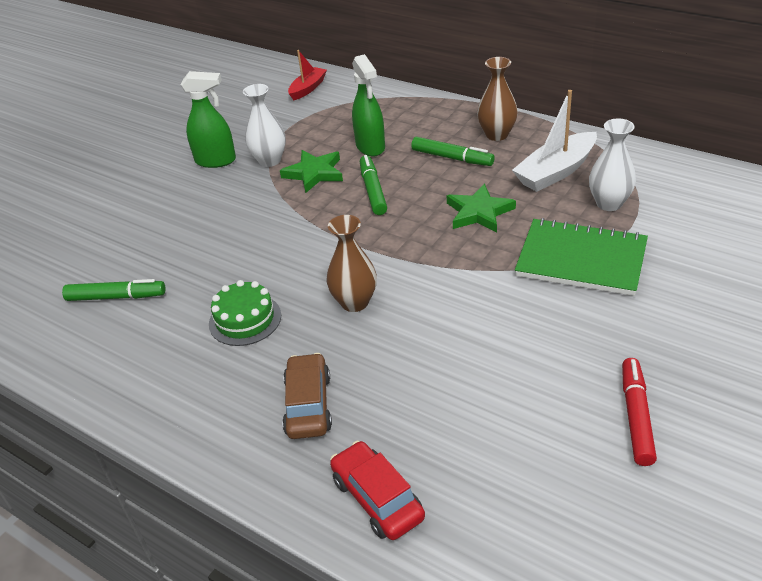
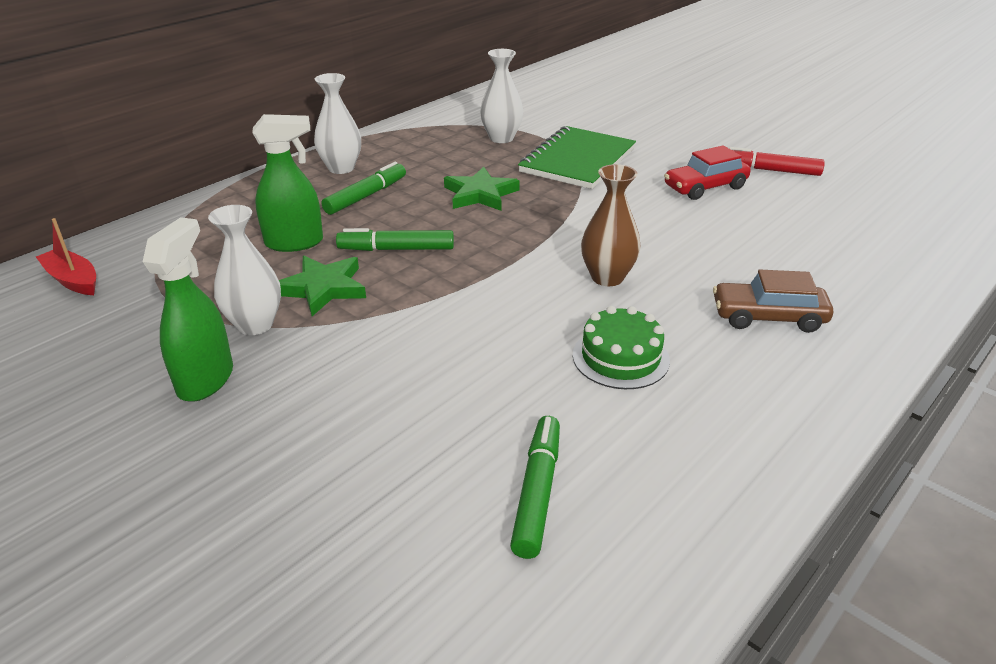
camera: 85 degrees left, 5 degrees down
red car [330,441,425,540] -> red car moved to [664,145,751,200]
brown vase [477,57,518,141] -> white vase [314,73,361,174]
white boat [512,90,597,192] -> none

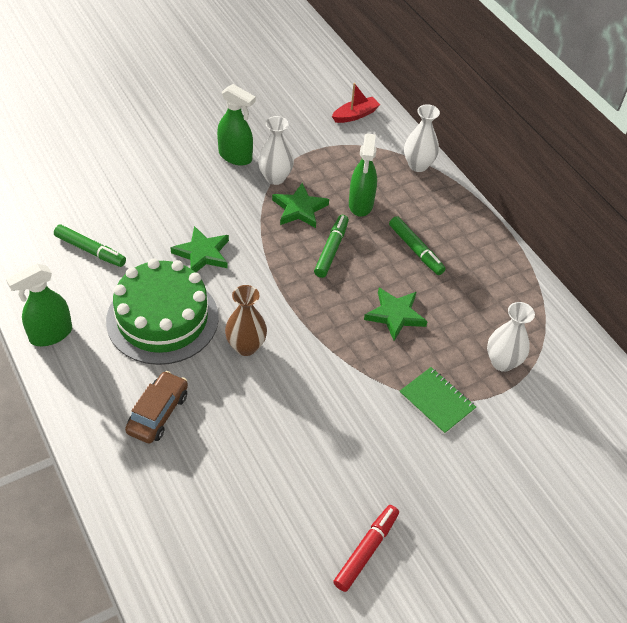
camera: 105 degrees right, 15 degrees up
white vase [314,73,361,174] -> white vase moved to [404,104,440,172]
green notebook [518,126,636,189] -> green notebook [399,367,476,434], size x0.62
green cake [573,306,670,389] -> green cake [106,258,219,365], size x1.88
red car [664,145,751,200] -> none
none -> green spray bottle [6,264,72,346]
none -> green star [170,226,229,273]

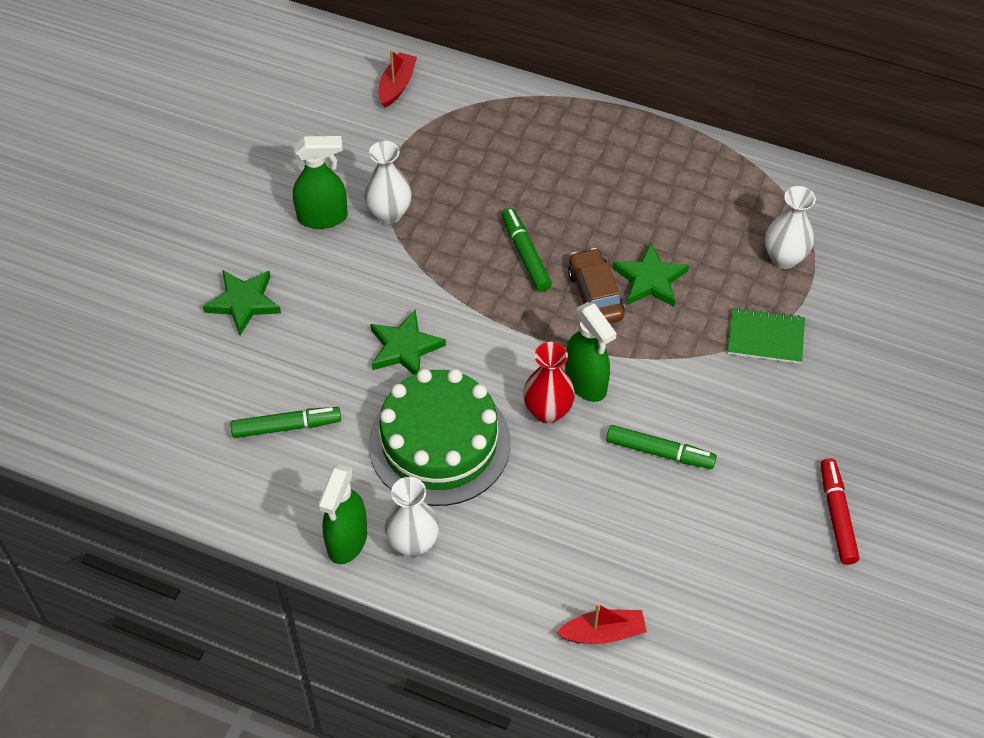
camera: 35 degrees left, 5 degrees up
brown car [125,371,188,444] -> brown car moved to [568,248,625,324]
brown vase [225,285,267,356] -> red vase [523,342,575,424]
green star [272,183,329,228] -> green star moved to [203,270,281,335]
green spray bottle [349,133,377,217] -> green spray bottle moved to [565,302,617,402]
green marker [389,216,446,275] -> green marker moved to [606,425,717,469]
white vase [404,104,440,172] -> white vase moved to [385,477,439,557]
none -> red boat [557,603,647,644]

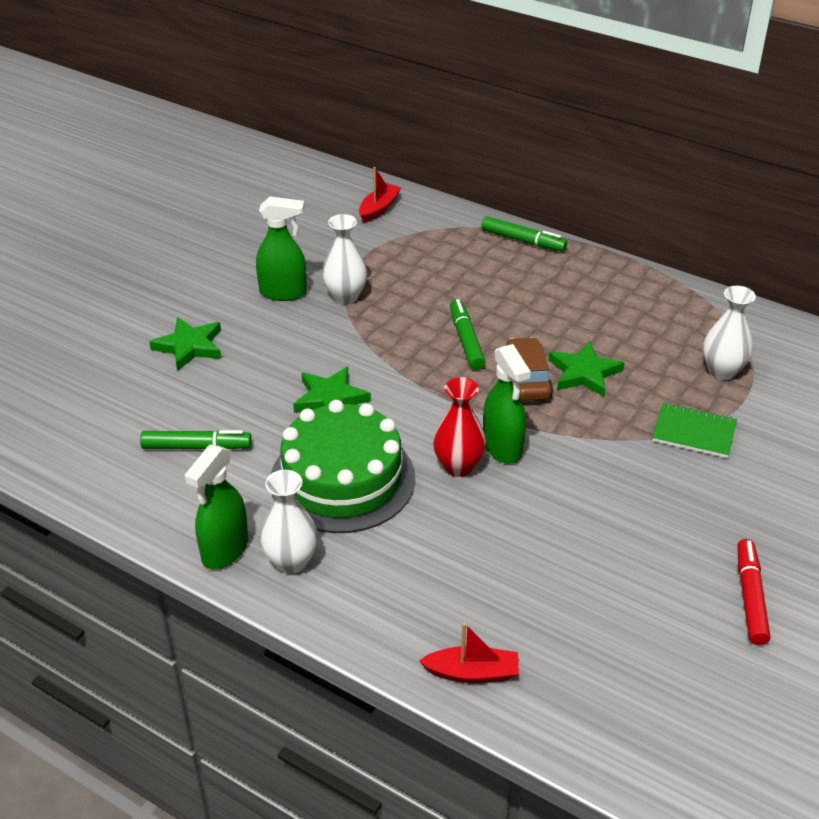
camera: 10 degrees right, 15 degrees down
green marker [606,425,717,469] -> green marker moved to [481,216,567,252]

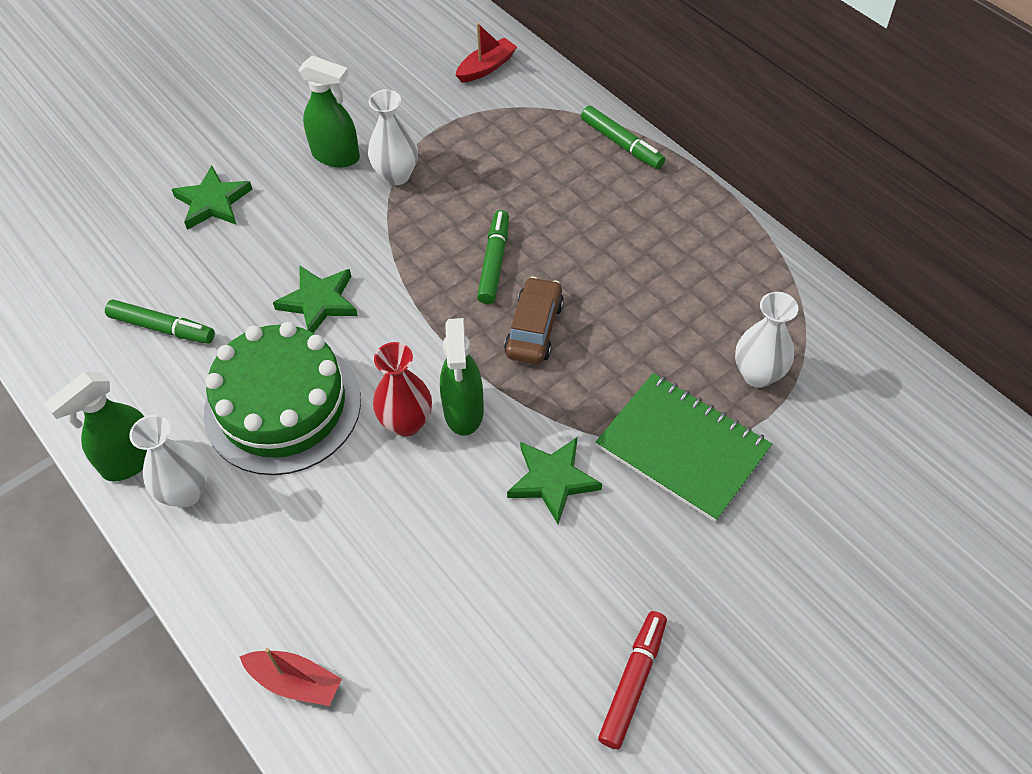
camera: 20 degrees right, 15 degrees up
green star [549,341,624,397] -> green star moved to [507,438,602,524]
green notebook [652,403,737,458] -> green notebook [596,373,772,522], size x1.62

